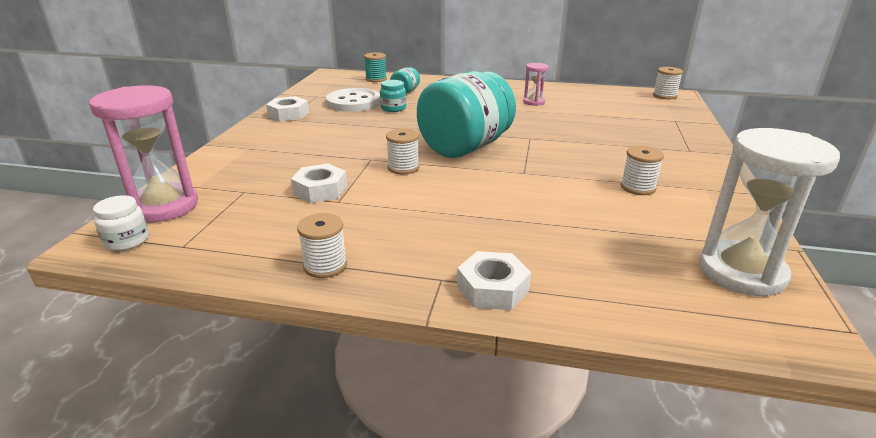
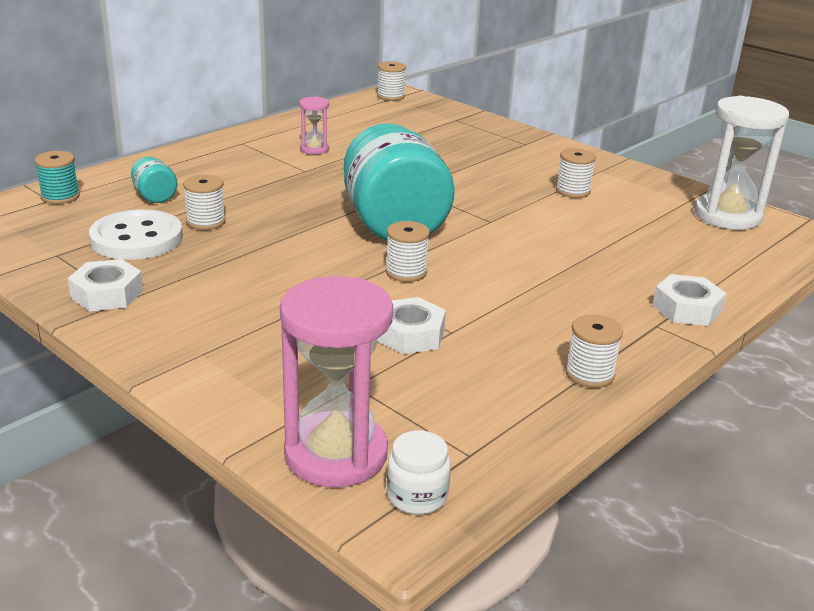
camera: 60 degrees left, 0 degrees up
turquoise jar [380,80,406,112] -> white spool [183,174,226,230]

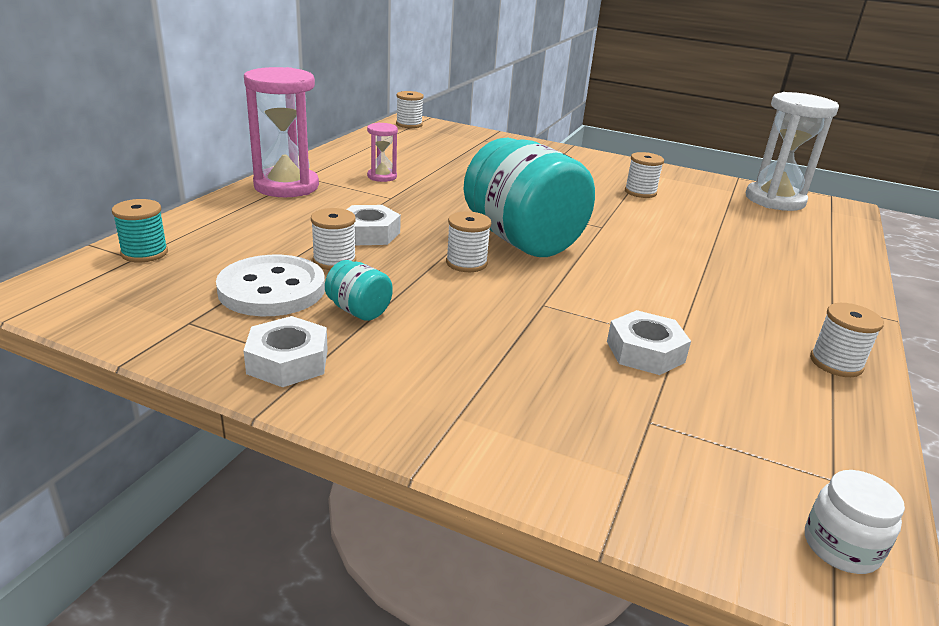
camera: 20 degrees left, 0 degrees up
turquoise jar [131,157,177,203] -> turquoise jar moved to [325,260,393,321]
pink hourglass [280,276,393,488] -> pink hourglass moved to [244,67,319,197]
white spool [386,221,430,282] -> white spool moved to [446,211,491,272]
white nut [653,274,727,326] -> white nut moved to [346,205,401,245]

